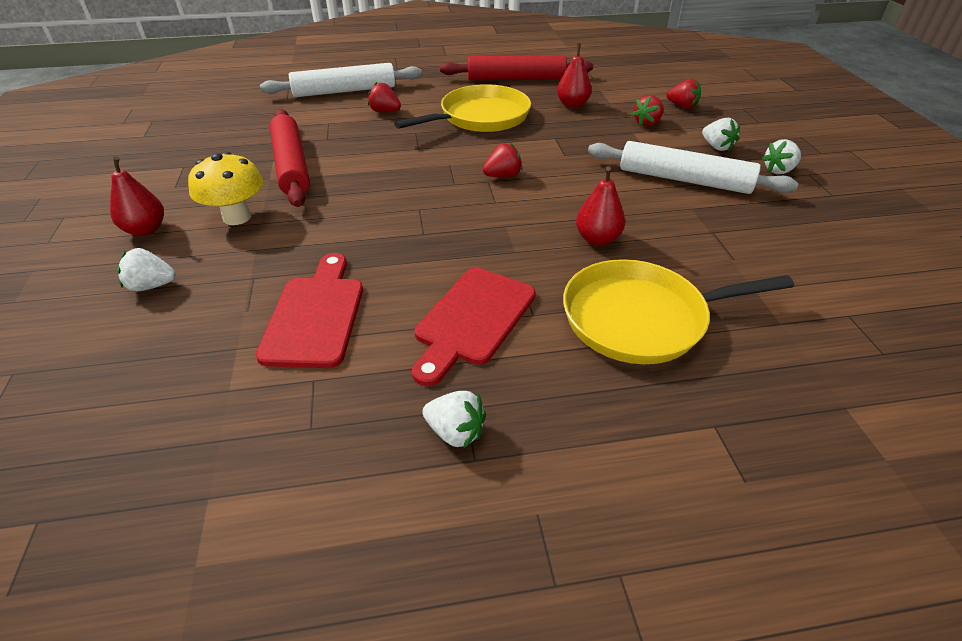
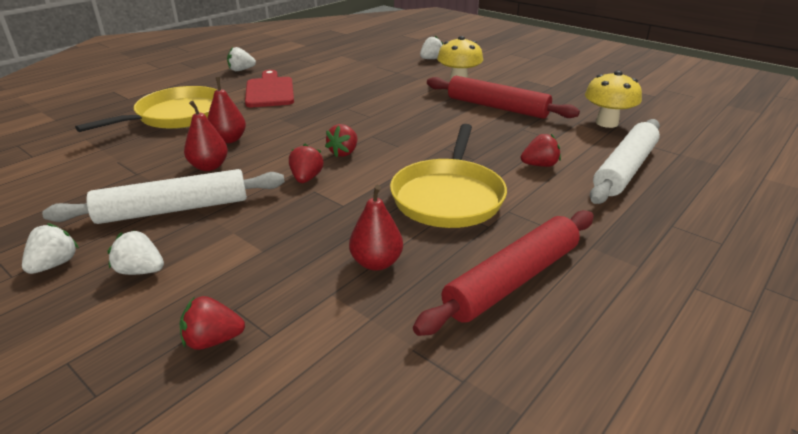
camera: 140 degrees right, 10 degrees down
red pear [110,156,164,236] -> red pear moved to [184,101,228,171]
red cutting board [256,253,363,368] -> none
red strawberry [632,95,664,126] -> red strawberry moved to [289,144,324,183]
none -> yellow mushroom [585,71,642,128]

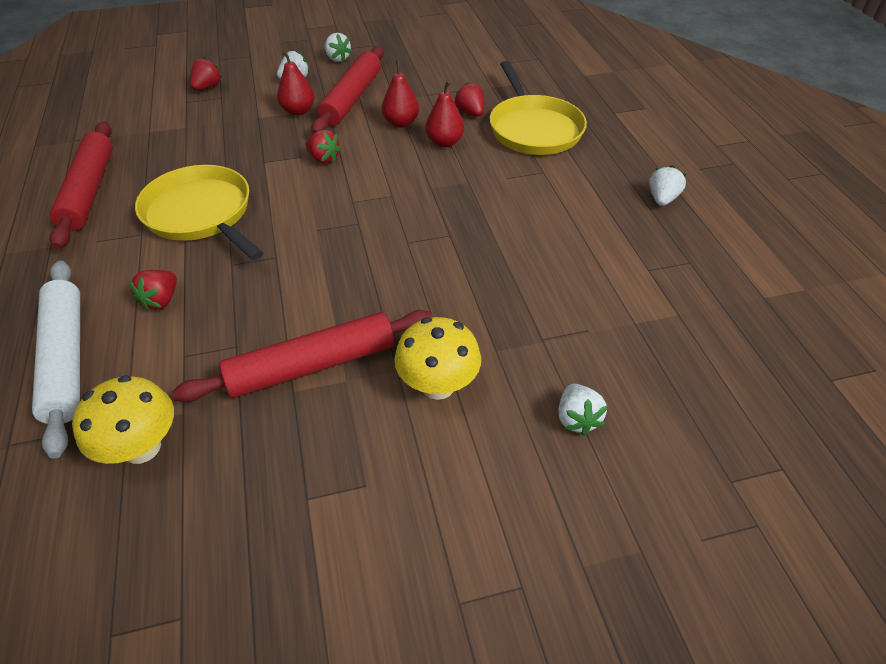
camera: 125 degrees right, 15 degrees up
white rolling pin [42,169,285,224] -> red rolling pin [311,46,384,134]
red cutting board [245,70,294,107] -> none
red strawberry [325,124,357,157] -> red strawberry moved to [454,82,484,117]
red pear [349,185,403,271] -> red pear moved to [277,50,315,116]

